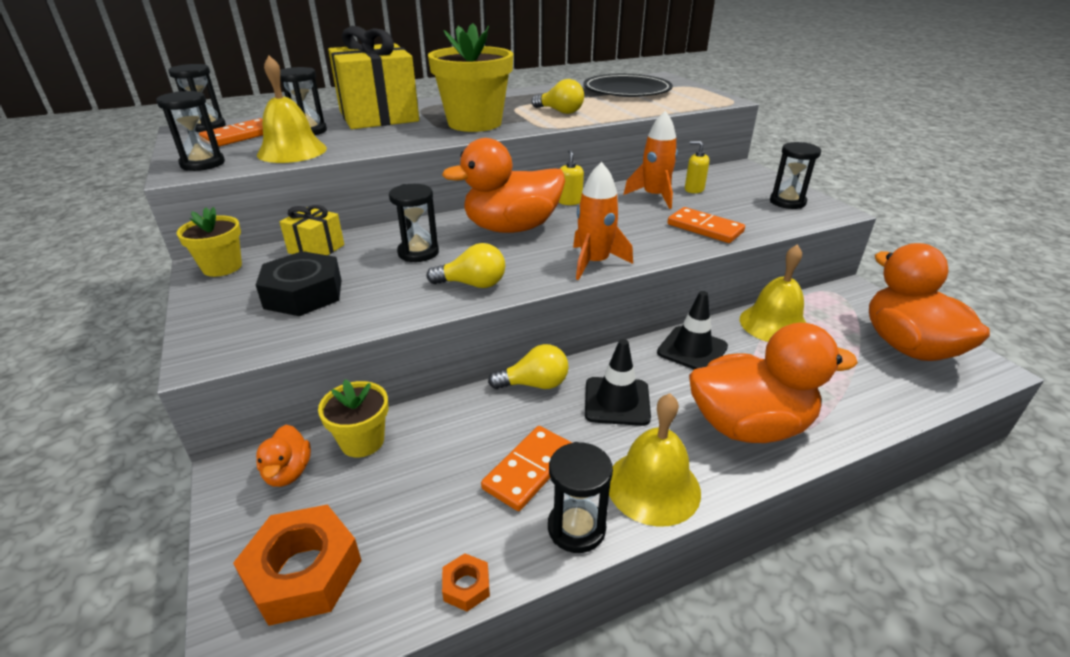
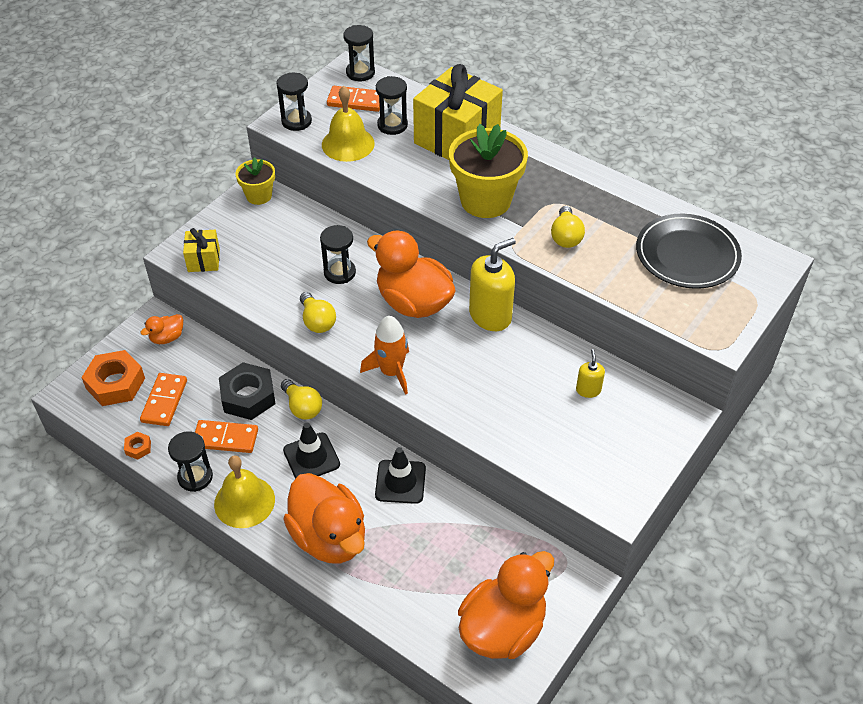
camera: 60 degrees right, 15 degrees up
black nut [256,251,341,316] -> black nut moved to [219,362,276,420]
yellow gift [279,205,344,255] -> yellow gift moved to [183,228,220,272]
yellow flower pot [318,379,388,458] -> none
yellow soap dispenser [559,150,584,205] -> yellow soap dispenser [469,238,516,331], size x2.02
orange rocket [623,111,678,209] -> none
orange domino [668,207,745,243] -> orange domino moved to [140,373,187,426]
yellow bell [740,244,806,342] -> none
black hourglass [770,142,821,209] -> none

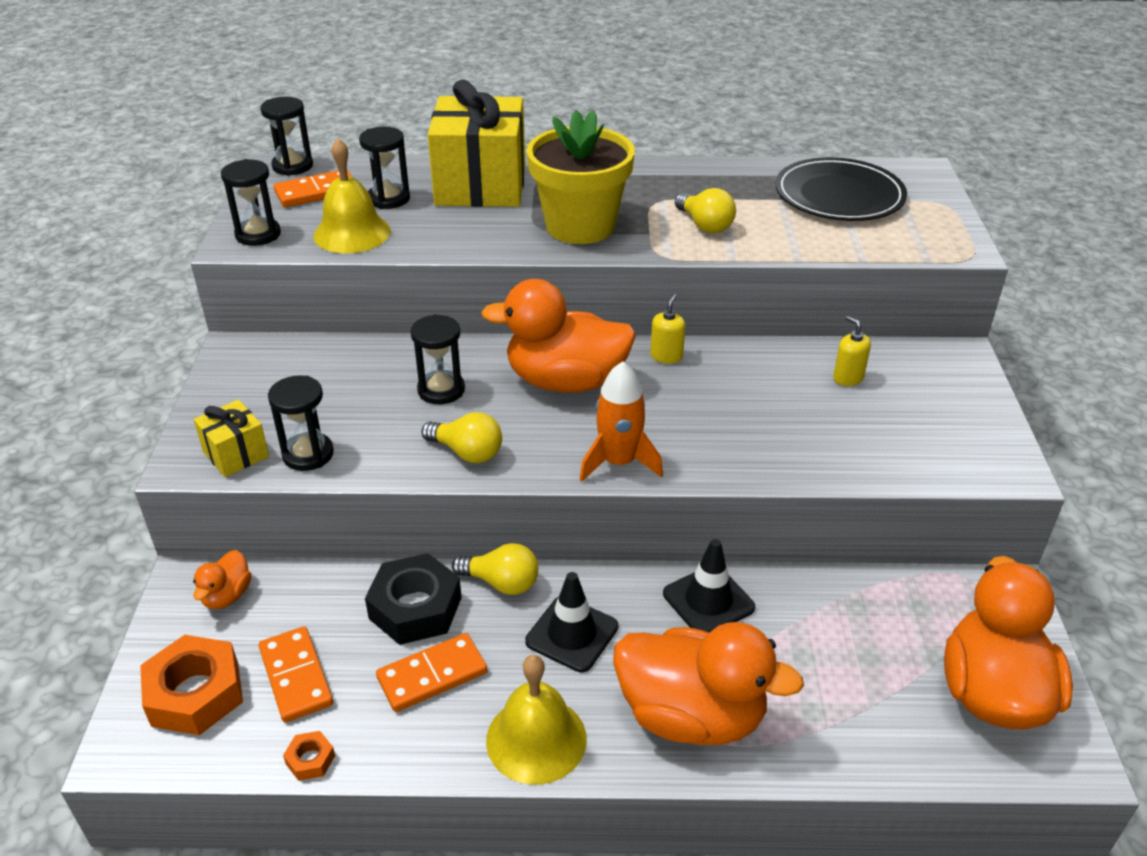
camera: 35 degrees left, 10 degrees down
black hourglass [168,431,213,492] -> black hourglass moved to [268,375,334,471]
yellow flower pot [236,157,275,205] -> none
yellow soap dispenser [469,238,516,331] -> yellow soap dispenser [650,294,686,364], size x0.50

